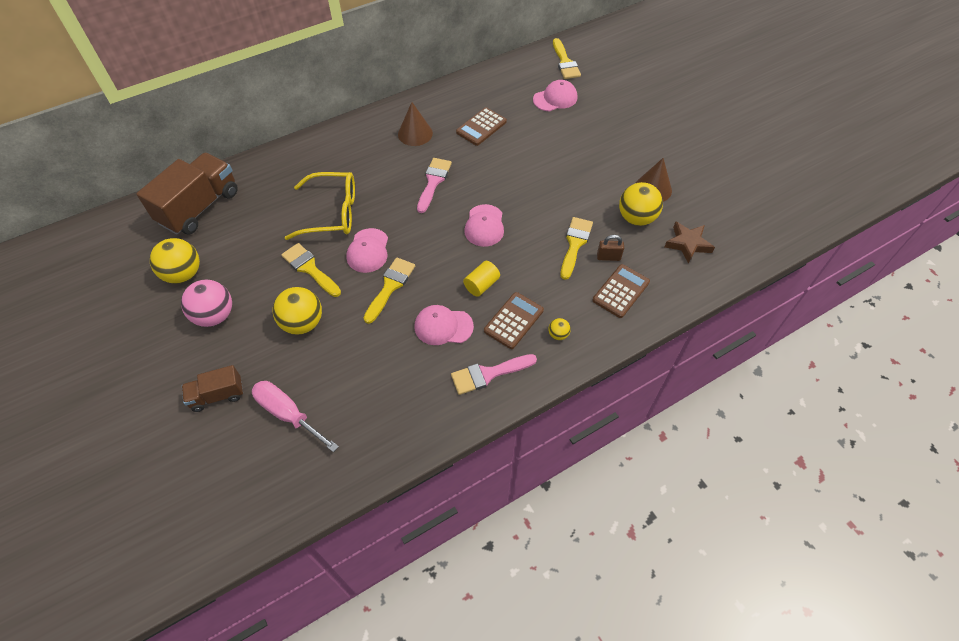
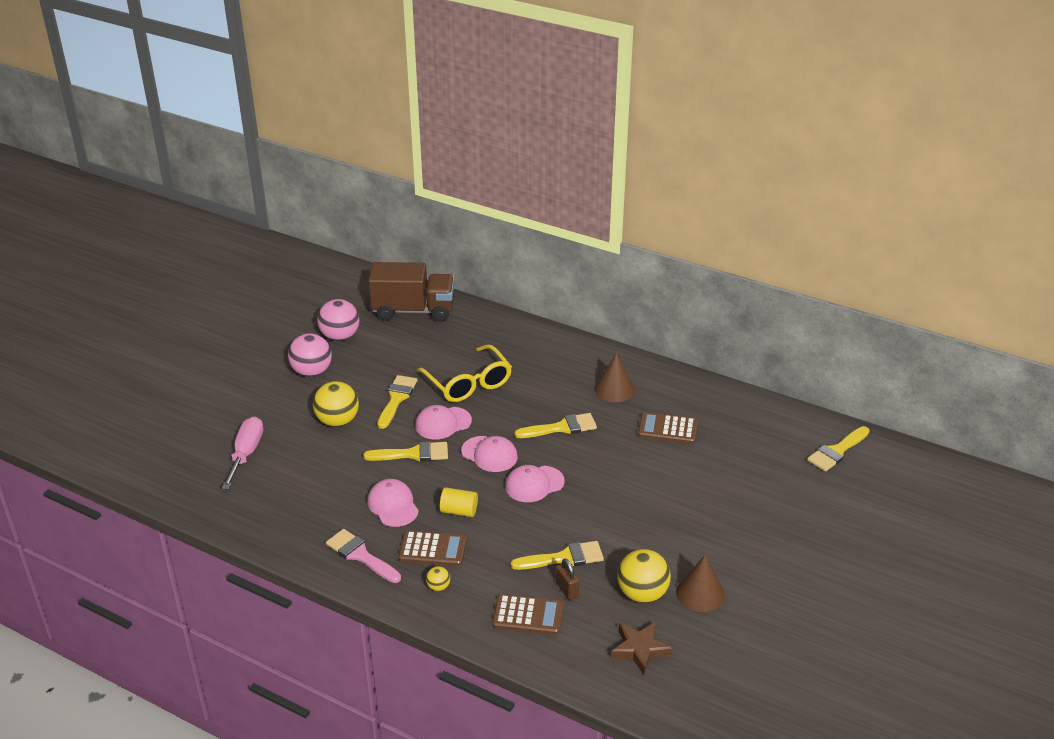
camera: 60 degrees right, 20 degrees down
yellow ball [150,238,200,284] -> pink ball [317,299,360,341]
brown truck [182,365,243,412] -> none
pink brush [417,158,452,213] -> yellow brush [514,413,597,438]
pink cap [533,80,577,111] -> pink cap moved to [461,436,518,472]

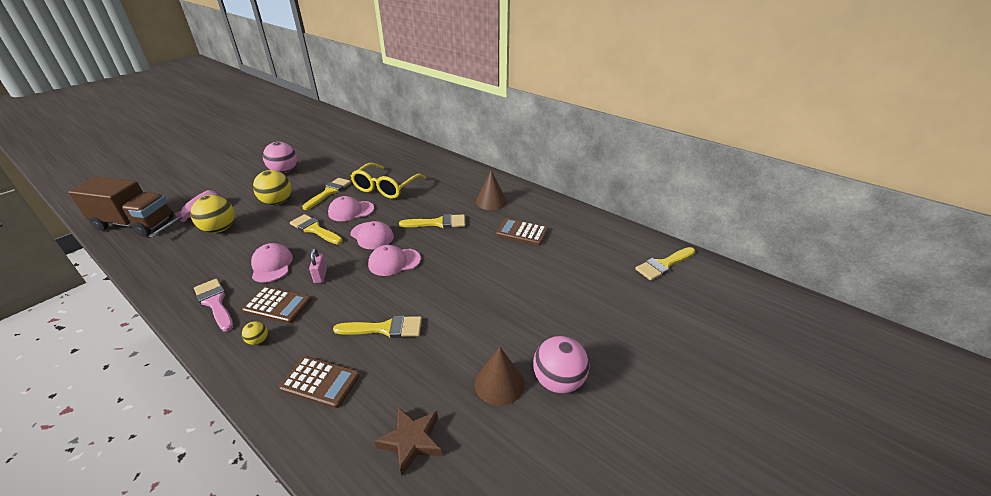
camera: 10 degrees right, 0 degrees up
pink ball [317,299,360,341] -> pink ball moved to [533,336,590,393]
yellow brush [363,441,448,462] -> yellow brush turned 150 degrees counterclockwise [290,214,343,244]
brown truck [368,262,455,322] -> brown truck moved to [68,176,174,237]
yellow glasses [416,344,512,402] -> yellow glasses turned 45 degrees clockwise [351,163,426,199]
yellow cylinder [440,487,478,517] -> pink padlock [309,248,327,283]
brown padlock [556,558,579,600] -> none
yellow ball [617,549,671,603] -> yellow ball moved to [190,195,235,233]

